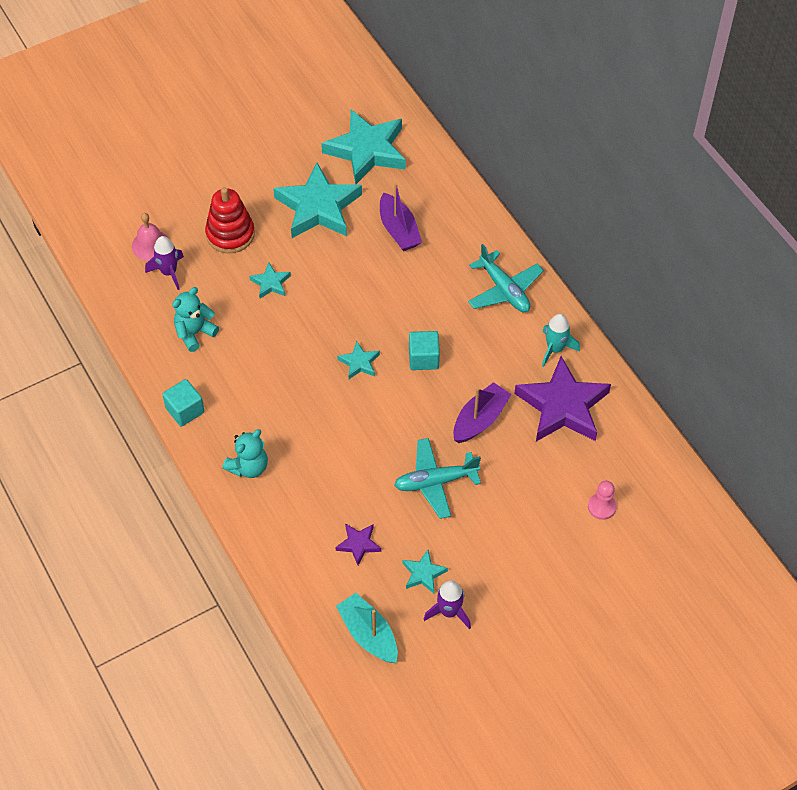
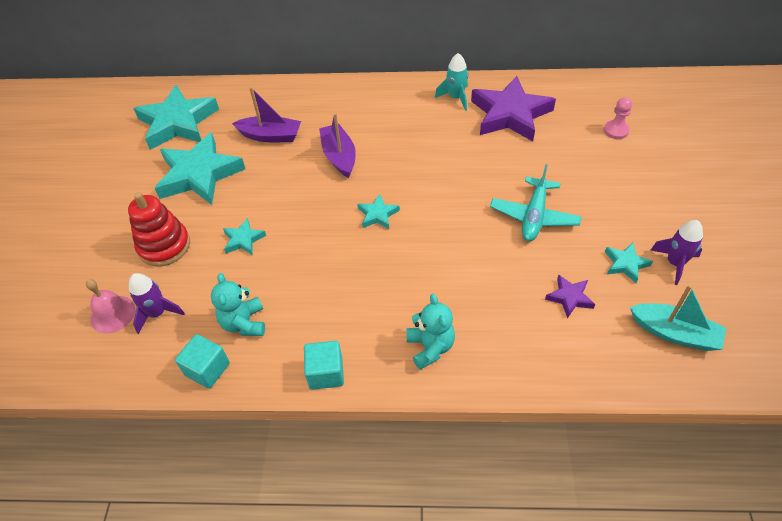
camera: 55 degrees left, 5 degrees down
turquoise boat [336,593,398,663] -> turquoise boat turned 150 degrees counterclockwise [630,285,726,351]
turquoise cube [409,331,440,370] -> turquoise cube moved to [175,334,230,389]
purple boat [453,382,512,443] -> purple boat moved to [319,113,356,178]
turquoise plane [468,244,544,312] -> none

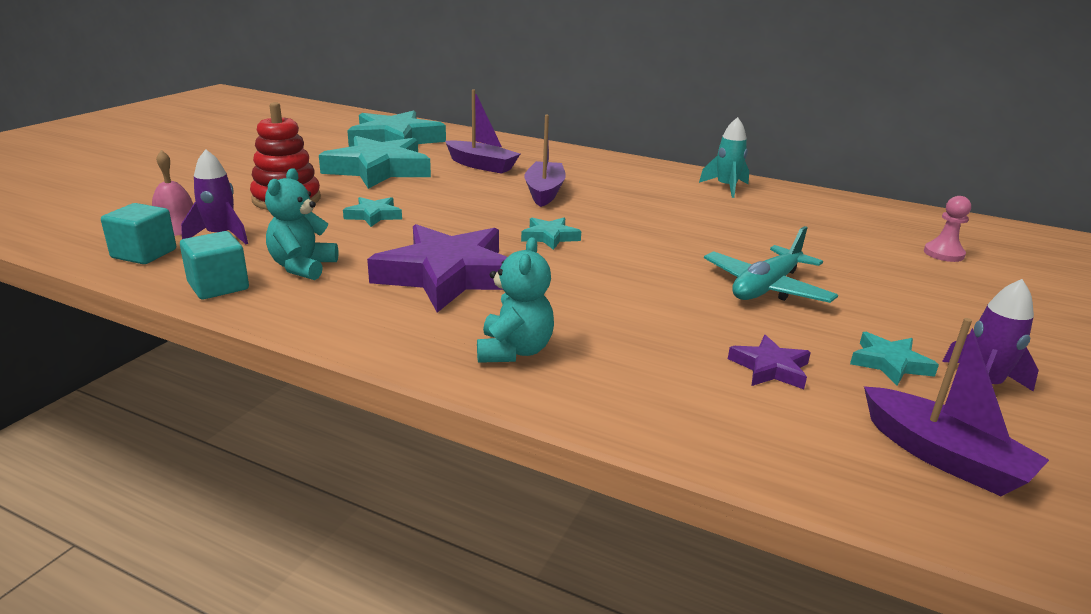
camera: 20 degrees right, 25 degrees down
turquoise cube [304,341,344,390] -> turquoise cube moved to [101,203,176,264]
purple star [471,76,556,141] -> purple star moved to [367,224,507,313]
turquoise boat [630,285,726,351] -> purple boat [864,318,1049,496]

